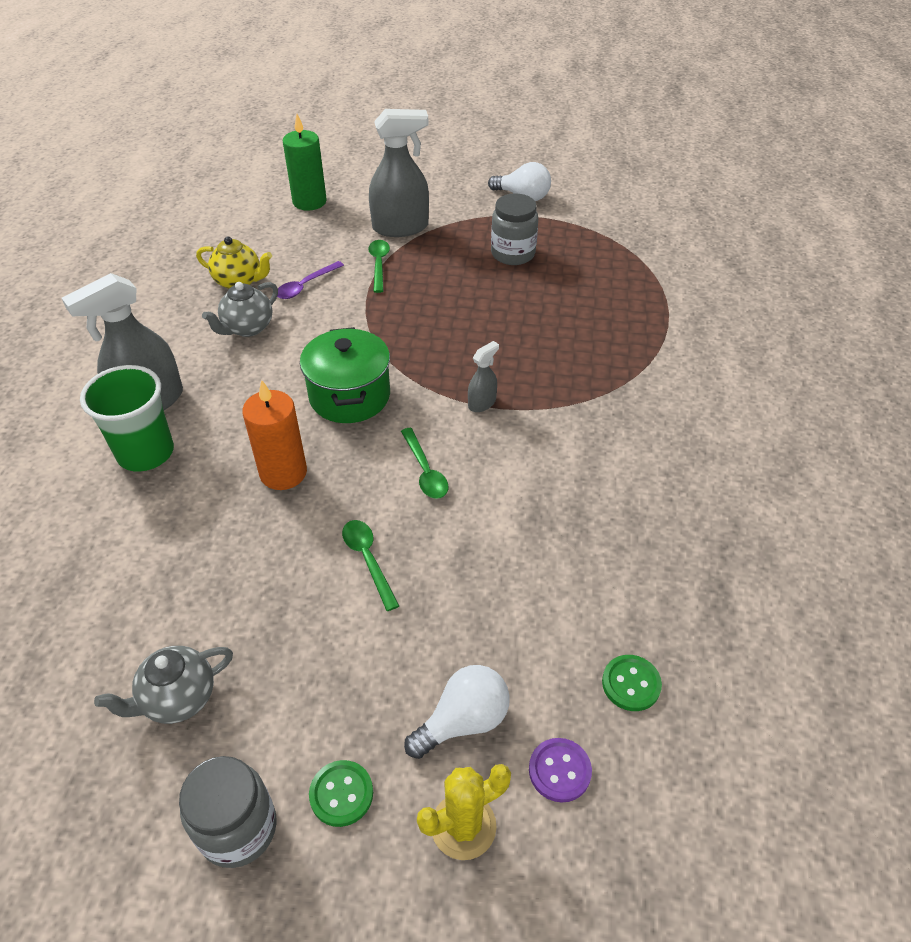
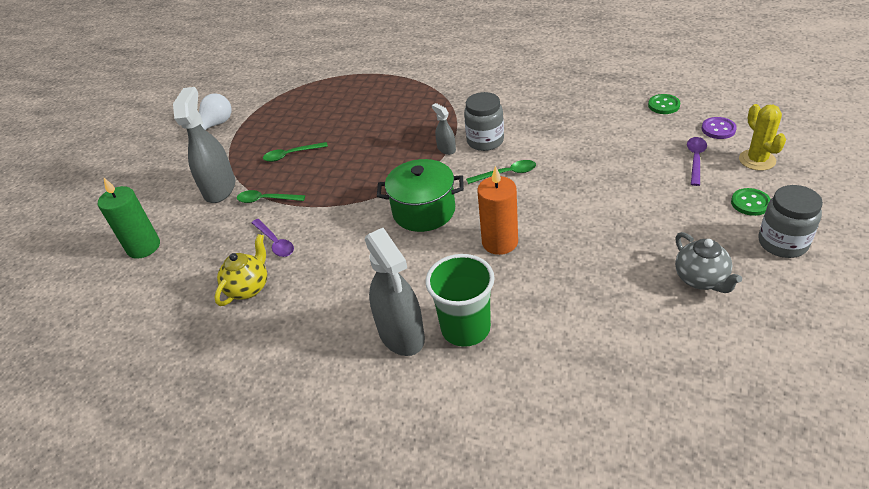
camera: 75 degrees left, 5 degrees down
grey teapot [202,282,278,337] -> none
green spoon [342,520,399,611] -> green spoon moved to [263,142,328,162]
white light bulb [404,665,510,759] -> purple spoon [687,137,707,186]
grey jar [491,193,538,265] -> grey jar moved to [464,92,504,151]

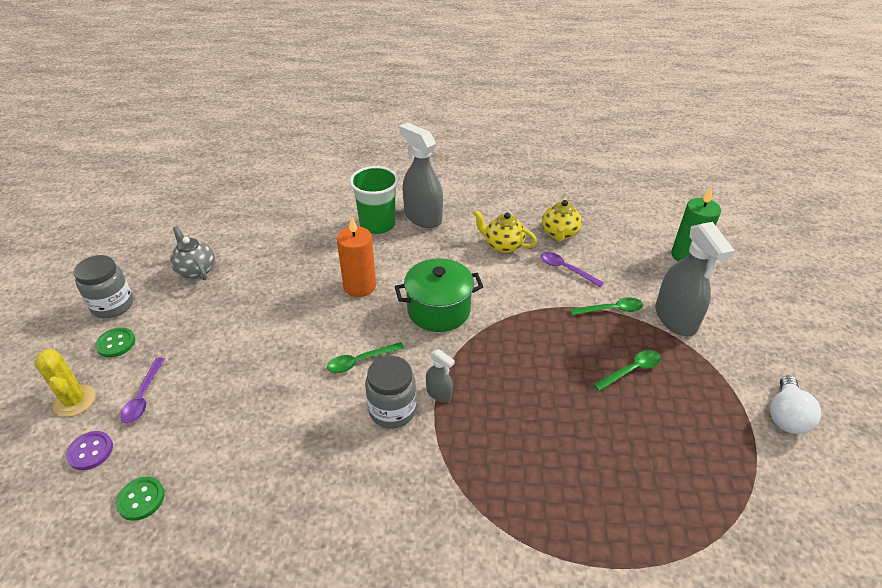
camera: 160 degrees right, 0 degrees up
none -> yellow teapot [473,210,537,253]

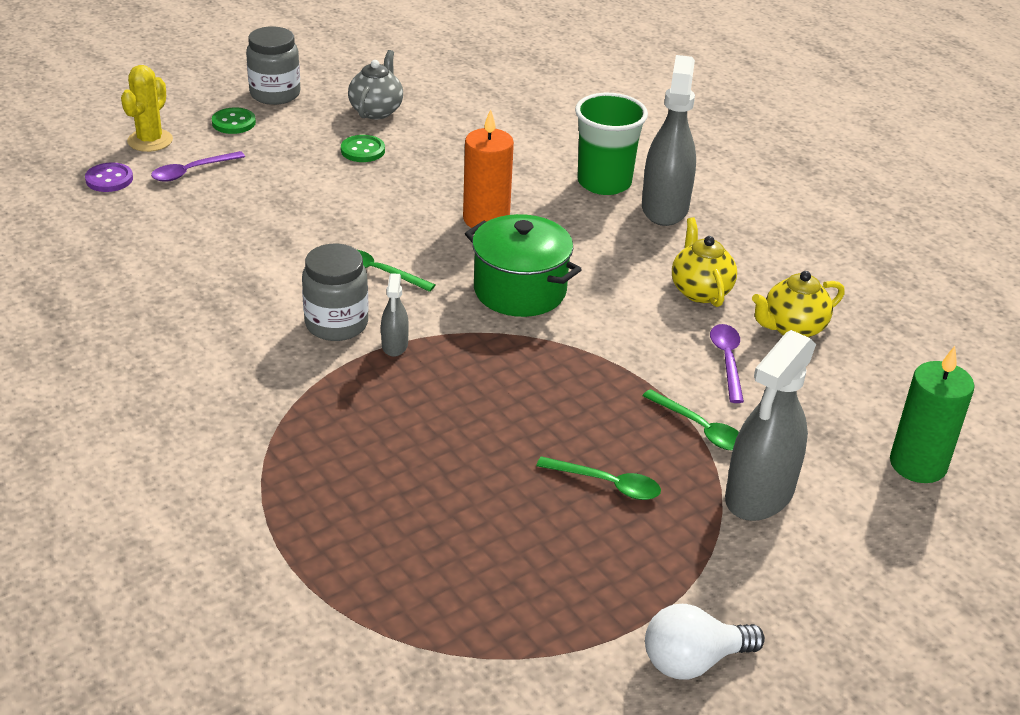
camera: 50 degrees right, 5 degrees down
green button [116,477,165,521] -> green button moved to [341,135,385,162]

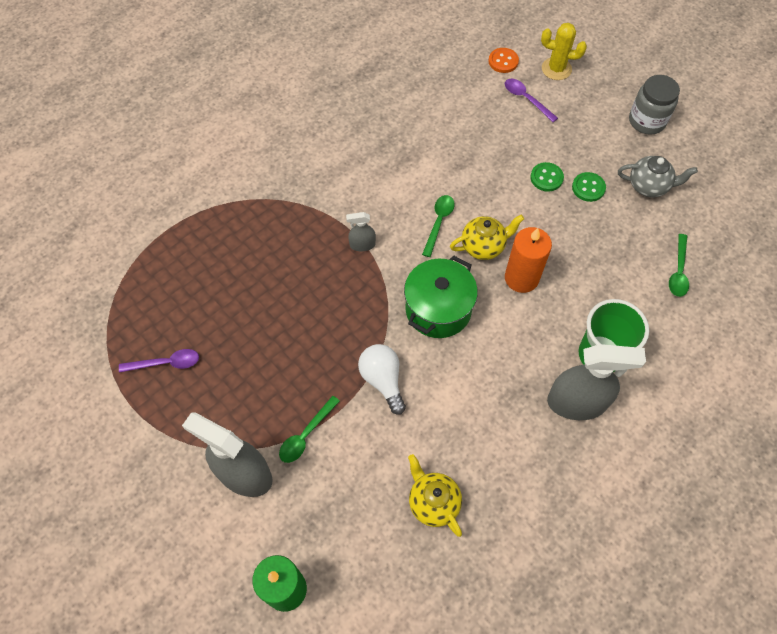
camera: 85 degrees right, 25 degrees up
purple button [85,162,133,192] -> orange button [488,48,519,73]
green button [212,107,256,134] -> green button moved to [531,162,564,192]
grey jar [302,244,368,341] -> none
green spoon [536,456,661,500] -> green spoon moved to [669,234,689,297]
white light bulb [645,604,765,679] -> white light bulb moved to [358,344,406,415]
yellow teapot [672,217,737,307] -> yellow teapot moved to [450,215,524,260]
purple spoon [710,324,744,403] -> purple spoon moved to [119,349,199,373]

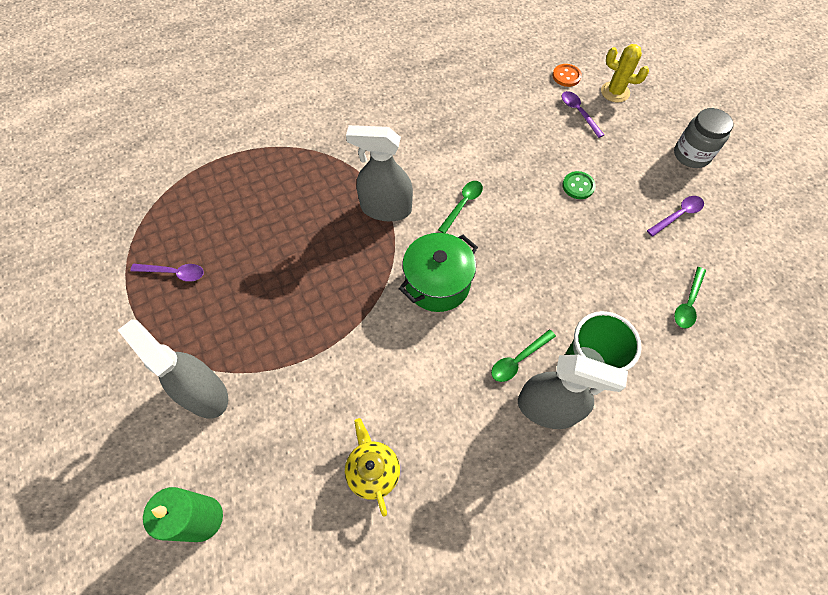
camera: 15 degrees right, 0 degrees up
green spoon [279,396,340,463] -> green spoon moved to [491,329,556,382]
grey spray bottle [346,212,376,251] -> grey spray bottle [346,125,413,221], size x2.09
white light bulb [358,344,406,415] -> none
yellow teapot [450,215,524,260] -> none
orange candle [505,227,552,293] -> none
green button [572,172,606,202] -> none
grey teapot [618,156,698,197] -> purple spoon [647,196,704,237]

